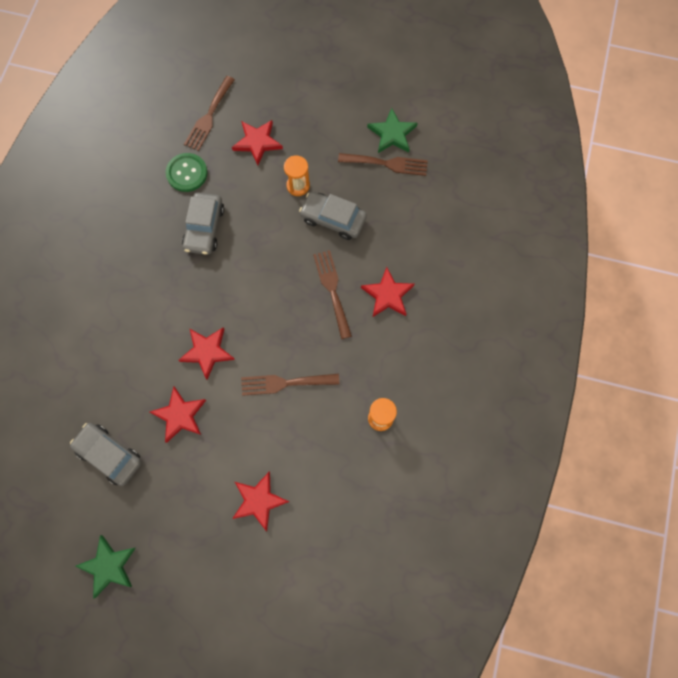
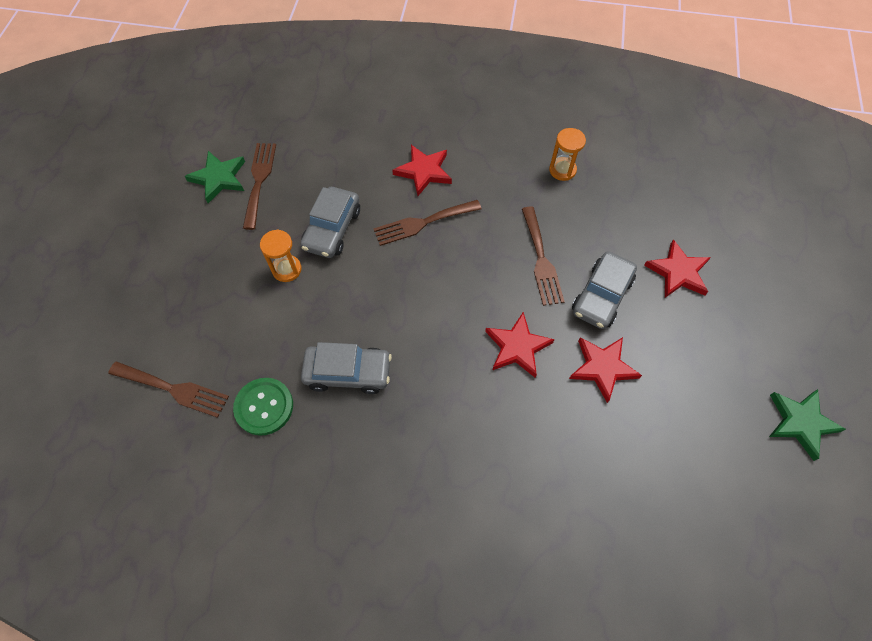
camera: 95 degrees left, 10 degrees down
grey car [70,423,142,486] -> grey car moved to [572,252,637,329]
red star [232,120,283,166] -> none

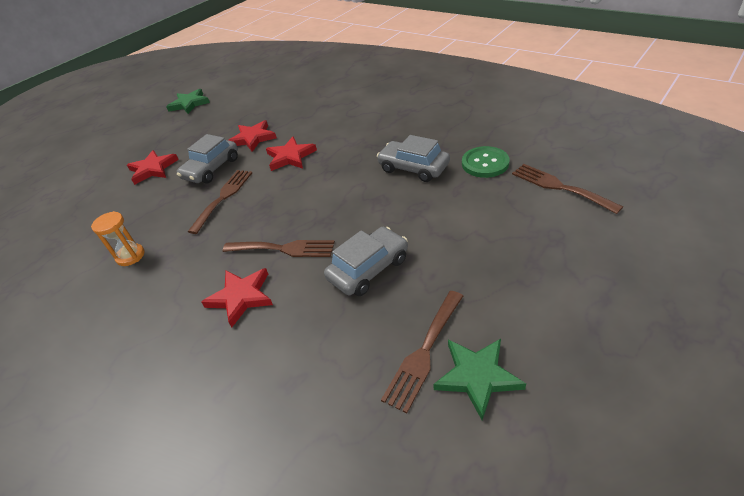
camera: 145 degrees left, 20 degrees down
orange hourglass [260,229,301,282] -> none
grey car [572,252,637,329] -> grey car turned 150 degrees clockwise [177,134,238,184]

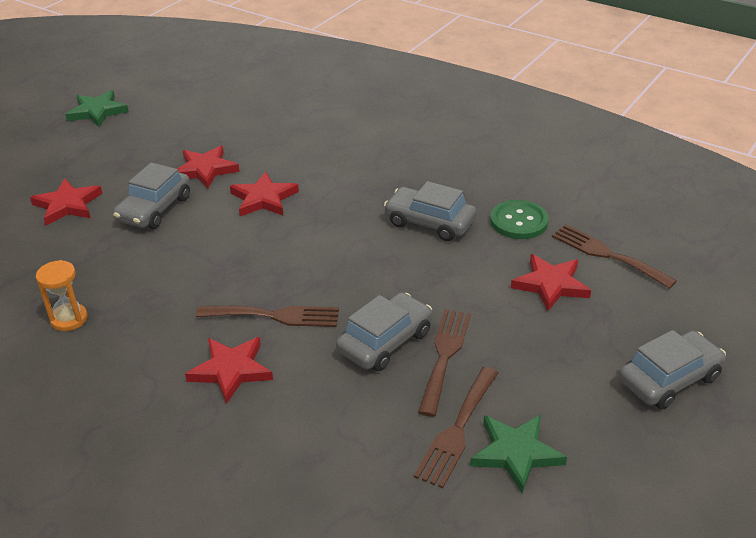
camera: 10 degrees left, 5 degrees down
brown fork [188,170,252,234] -> brown fork moved to [418,309,471,417]
none -> red star [511,254,591,311]
none -> grey car [619,330,726,410]

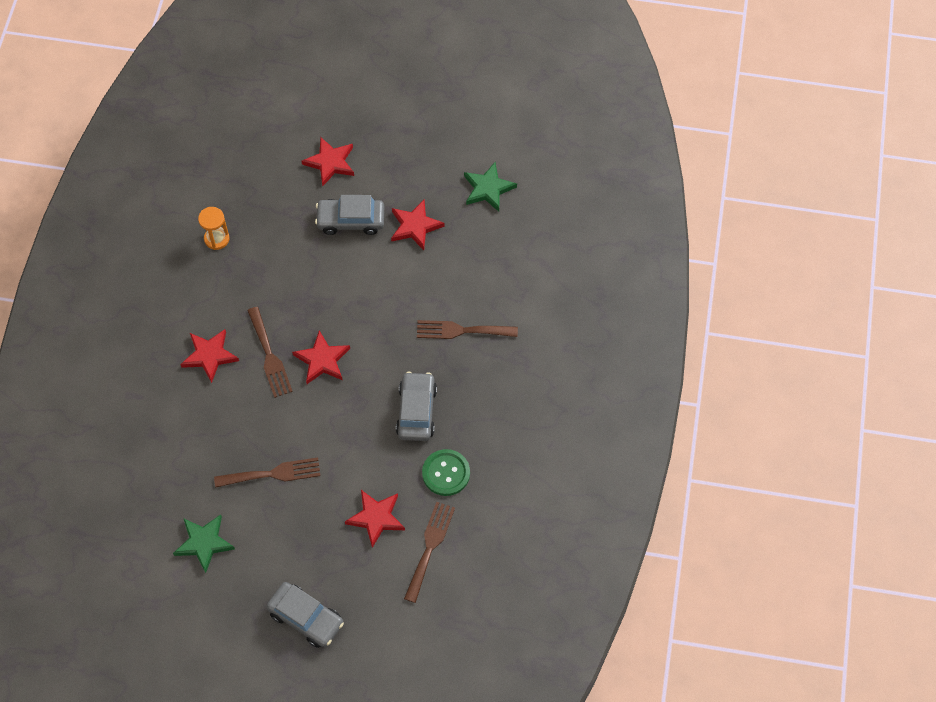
camera: 65 degrees right, 25 degrees up
green star [65,90,129,127] -> green star moved to [464,162,517,212]
red star [230,171,299,216] -> red star moved to [292,330,350,384]
grey car [336,292,432,371] -> none
brown fork [414,367,498,488] -> brown fork moved to [417,320,518,339]

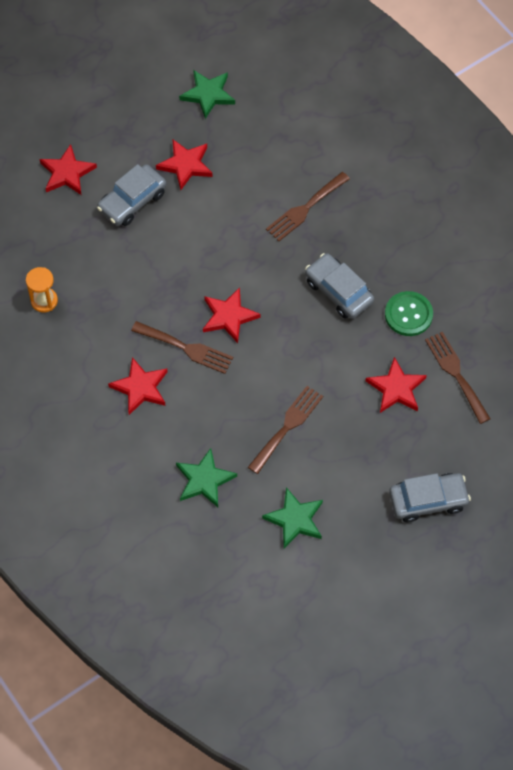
camera: 45 degrees left, 0 degrees up
none -> green star [176,448,237,507]

